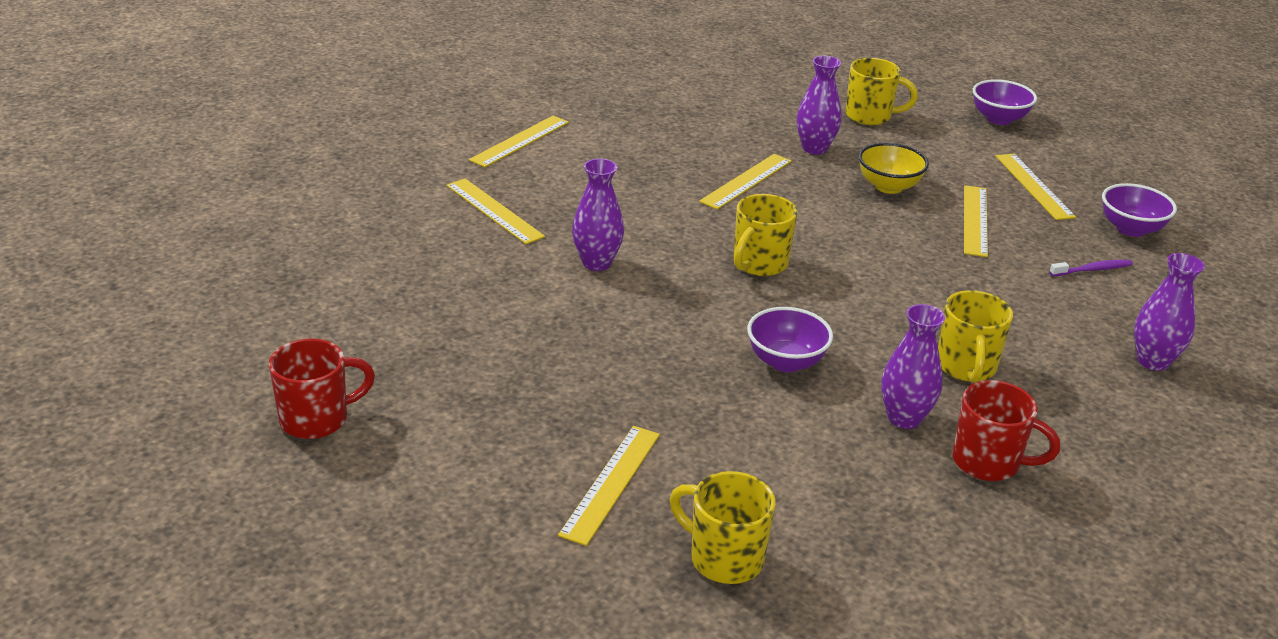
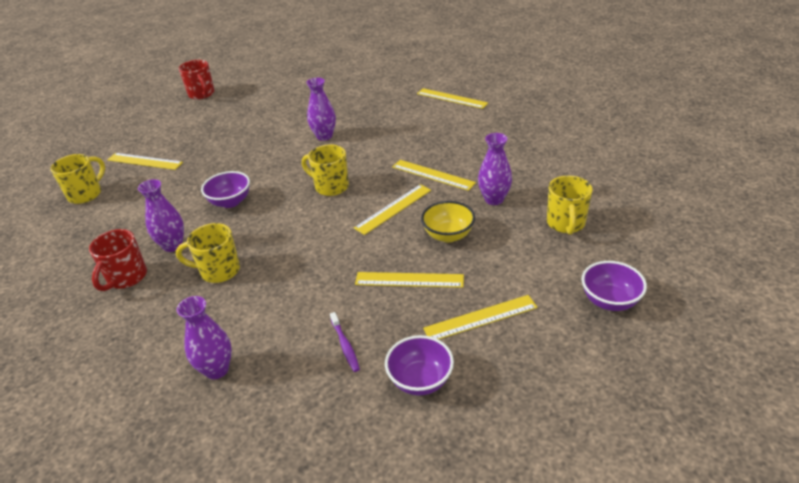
camera: 90 degrees right, 5 degrees up
yellow ruler [446,179,545,244] -> yellow ruler moved to [354,184,431,235]

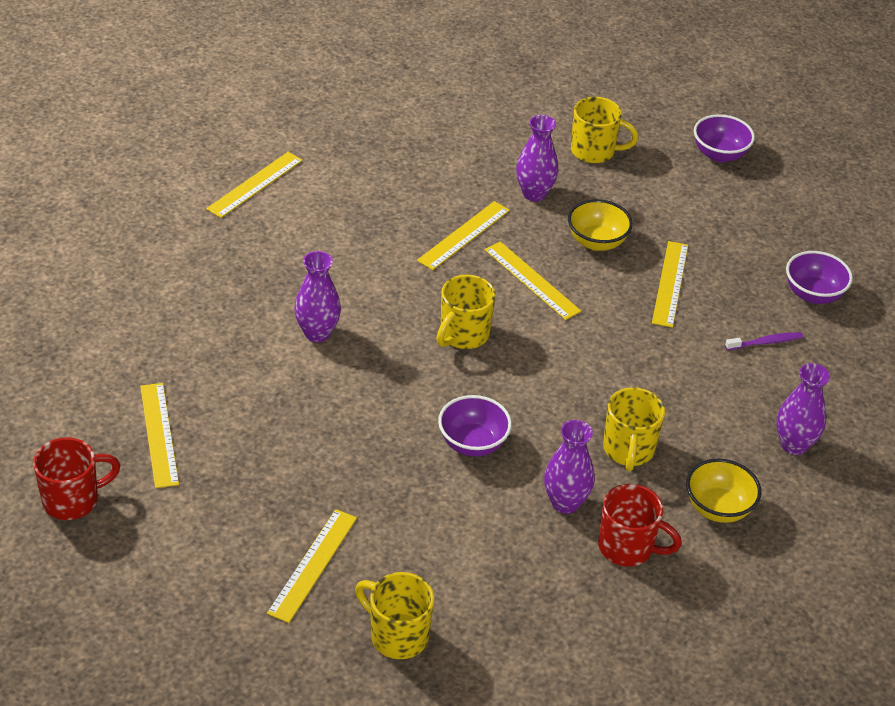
camera: 90 degrees left, 5 degrees up
yellow ruler [423,295,538,340] -> yellow ruler moved to [140,383,179,488]
none -> yellow bowl [686,459,761,523]

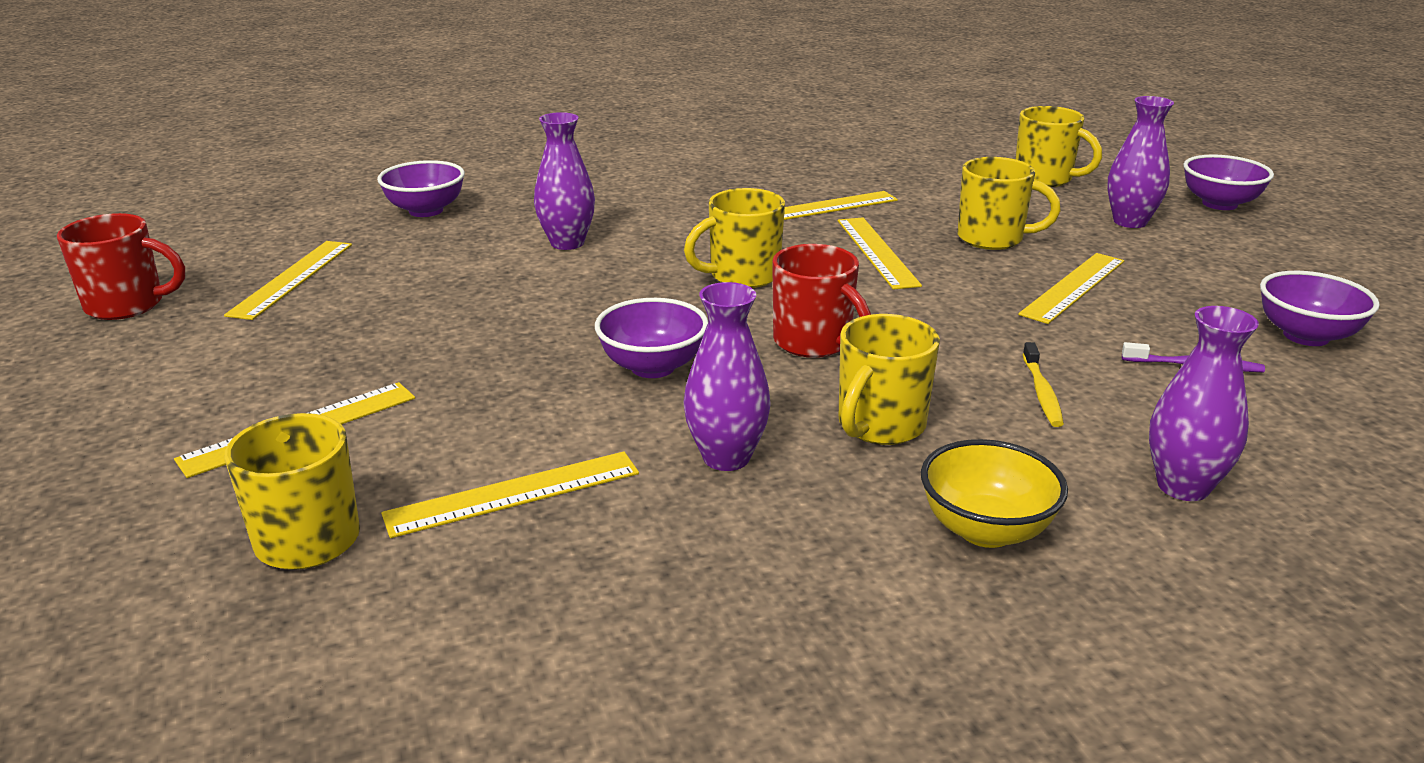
camera: 30 degrees right, 15 degrees down
yellow ruler [206,152,303,218] -> yellow ruler moved to [381,451,639,538]
purple vase [516,115,558,202] -> purple vase moved to [1107,96,1174,228]
yellow bowl [568,199,633,251] -> yellow mug [957,157,1061,250]
red mug [598,484,682,567] -> red mug moved to [772,244,871,358]
none -> purple bowl [377,160,465,217]
none -> yellow toothbrush [1023,342,1064,427]

